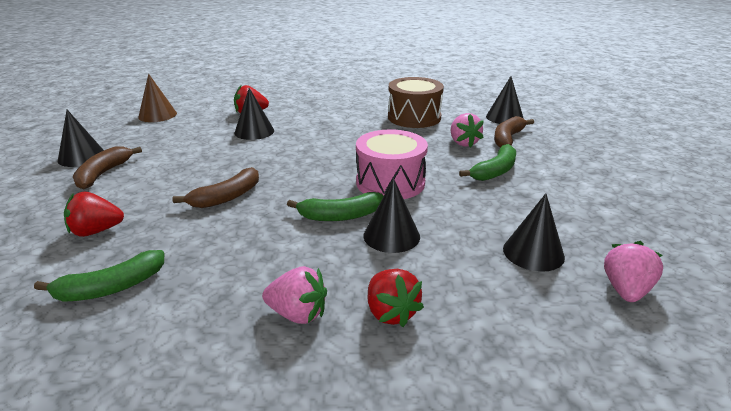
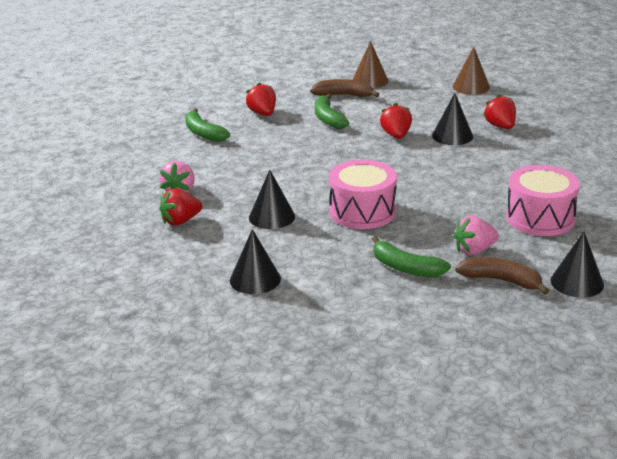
camera: 85 degrees right, 0 degrees up
black cone [58,110,104,167] -> brown cone [352,41,389,88]
brown banana [172,167,259,208] -> none
green banana [287,192,384,221] -> green banana moved to [315,94,349,129]
brown drum [388,77,444,128] -> pink drum [506,165,580,236]
pink strawberry [604,241,663,302] -> none
none -> red strawberry [380,103,412,139]

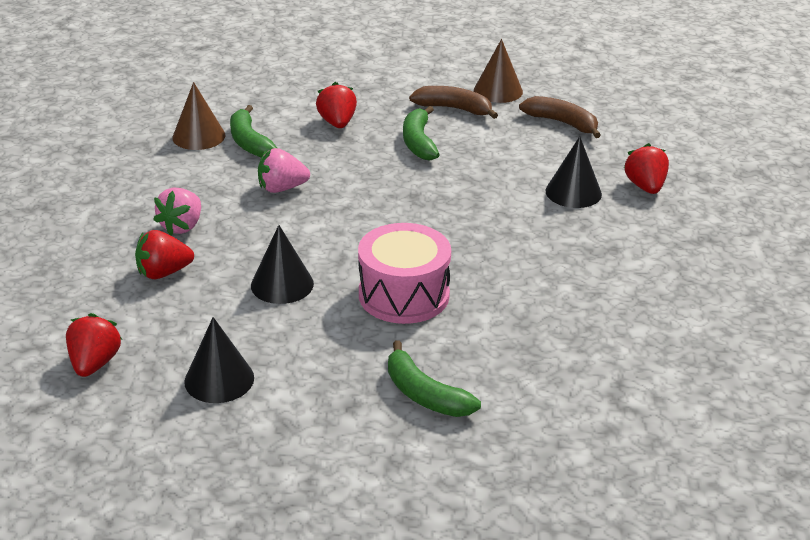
camera: 10 degrees right, 5 degrees up
red strawberry [380,103,412,139] -> red strawberry moved to [66,313,122,377]
brown cone [453,47,490,95] -> brown cone moved to [172,82,226,150]
pink strawberry [453,216,499,255] -> pink strawberry moved to [258,148,310,193]
brown banana [455,257,549,295] -> brown banana moved to [519,96,601,138]
pink drum [506,165,580,236] -> none
black cone [550,231,604,297] -> none

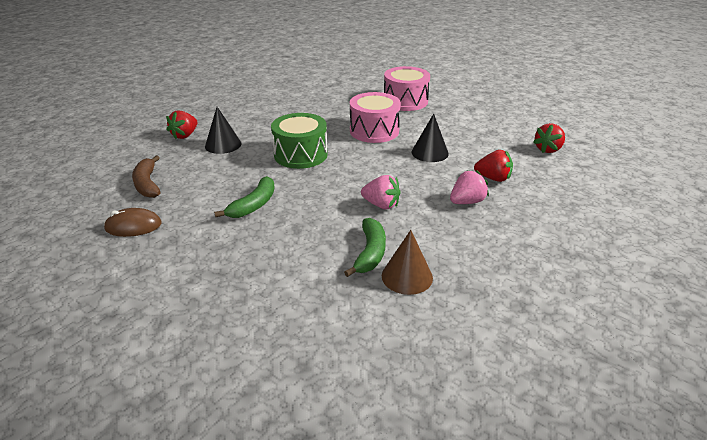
camera: 145 degrees left, 0 degrees up
black cone [184,317,254,403] -> none
red strawberry [316,82,357,128] -> none
green banana [388,340,481,417] -> pink drum [384,66,430,111]
brown banana [409,86,498,119] -> none
brown cone [474,39,523,103] -> brown mouse [104,208,162,237]
none -> green drum [271,113,328,169]

